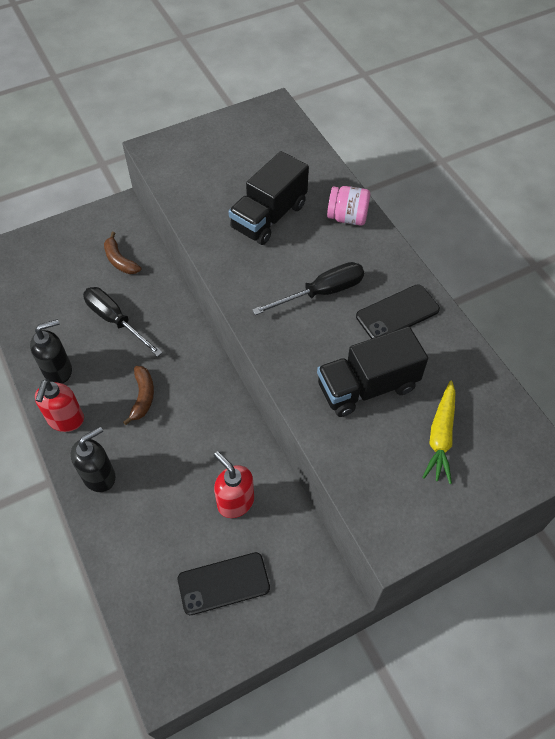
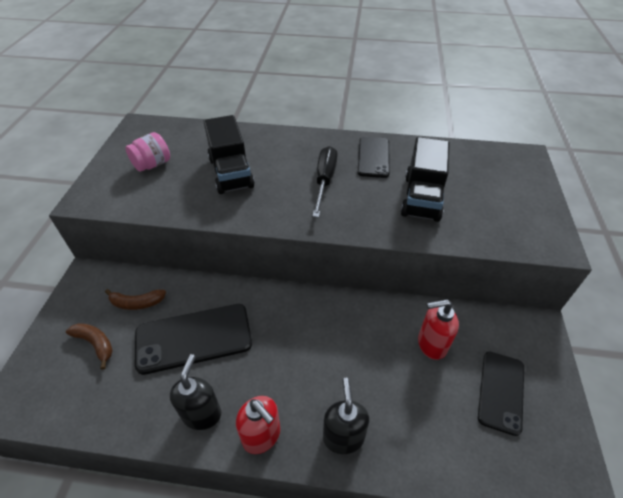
camera: 55 degrees left, 10 degrees down
black screwdriver [83,287,163,357] -> black phone [135,304,252,375]
brown banana [123,366,154,425] -> brown banana moved to [66,323,113,370]
pink jar [327,186,370,226] -> pink jar moved to [125,132,170,172]
yellow carrot [422,380,455,484] -> none

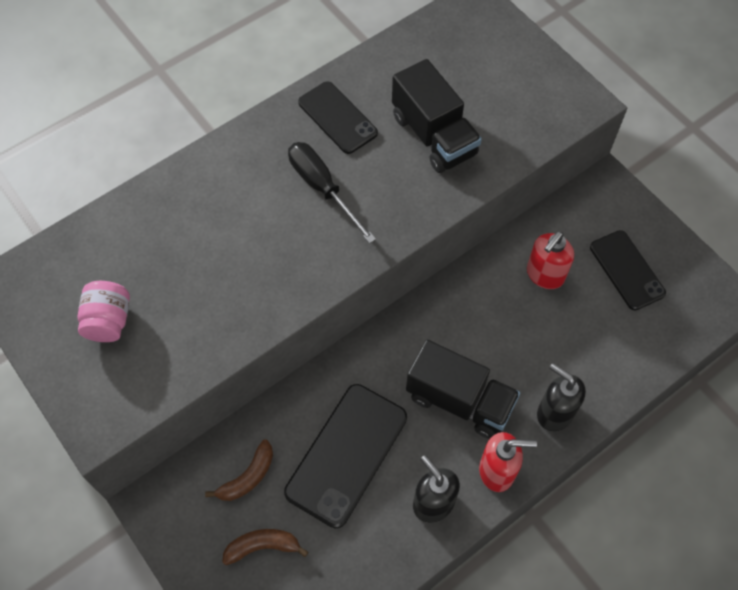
camera: 45 degrees left, 15 degrees up
black truck [204,115,255,194] -> black truck moved to [406,340,520,439]

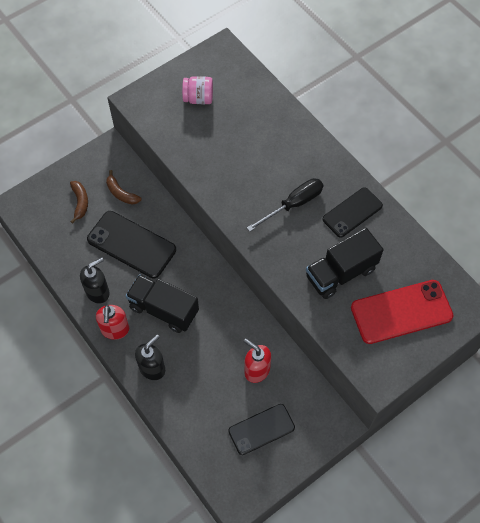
camera: 90 degrees right, 0 degrees up
black truck [406,340,520,439] -> black truck turned 90 degrees clockwise [126,274,199,333]
none -> red phone [351,280,454,344]

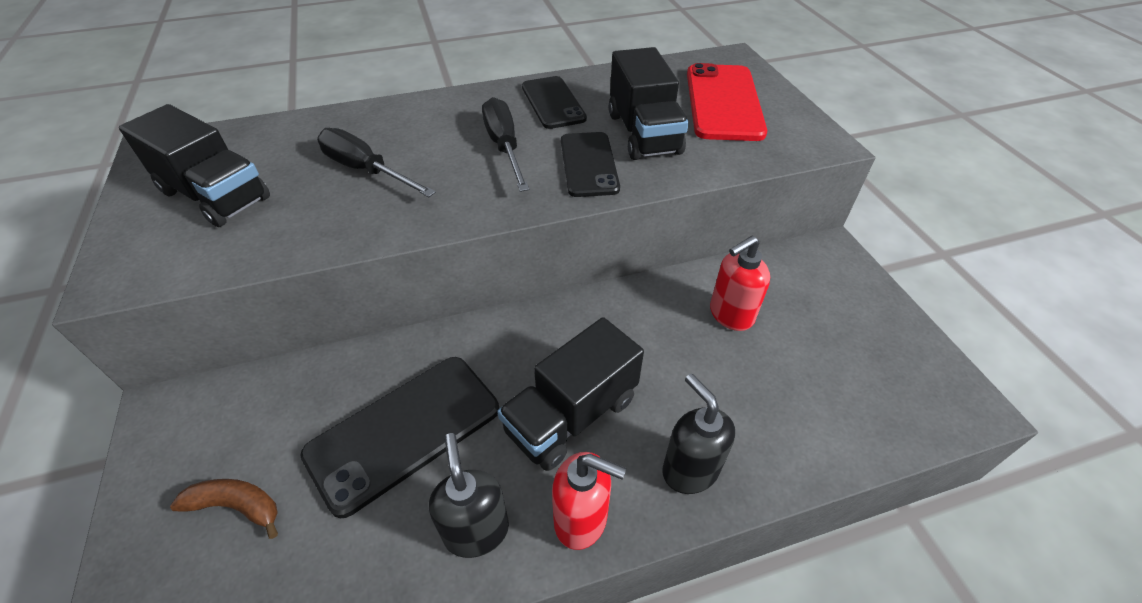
camera: 70 degrees left, 15 degrees down
brown banana [106,170,142,205] -> none
pink jar [182,76,213,104] -> black truck [119,104,270,227]
black phone [228,404,295,455] -> black phone moved to [561,132,620,197]
none -> black screwdriver [317,128,436,197]

